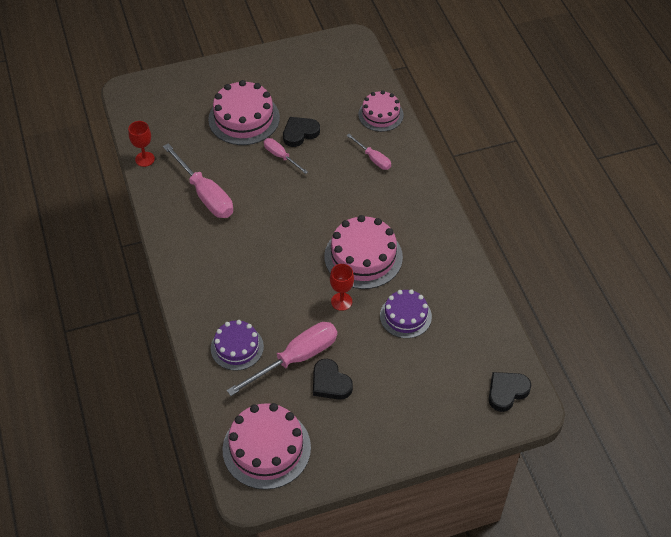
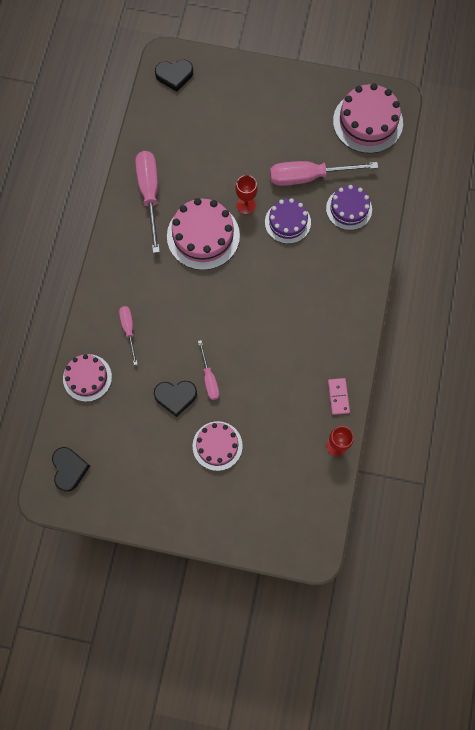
camera: 150 degrees left, 20 degrees up
pink screwdriver [163,143,233,218] -> pink screwdriver moved to [135,151,160,253]
pink cake [208,80,280,145] -> pink cake [193,421,243,471], size x0.64
black heart [313,359,353,400] -> black heart moved to [52,447,90,492]
purple cake [380,289,432,338] -> purple cake moved to [265,198,311,244]
none -> pink domino [328,378,350,415]

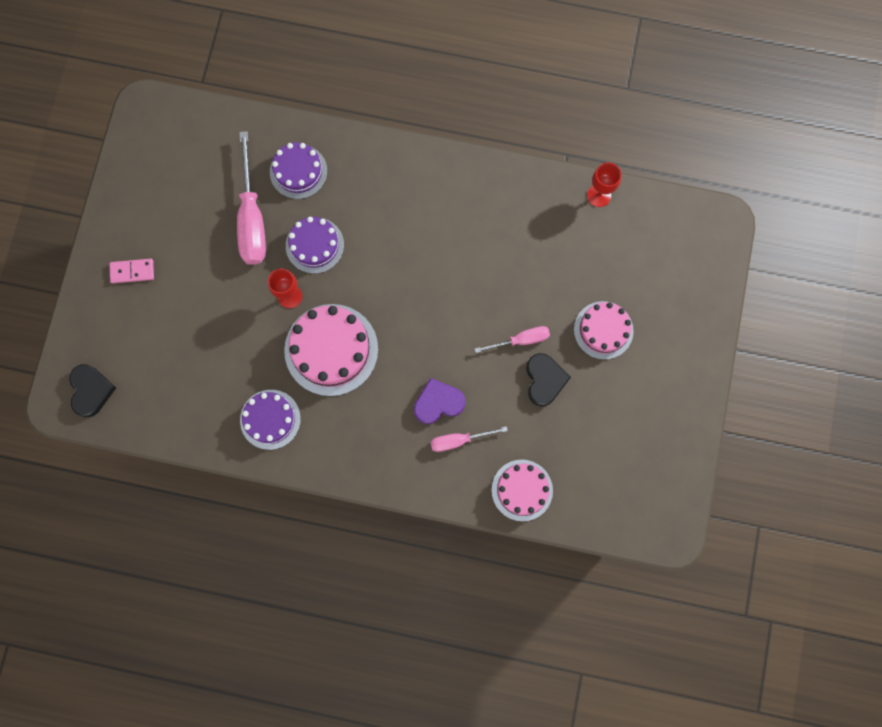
camera: 90 degrees left, 5 degrees up
black heart [52,447,90,492] -> none
pink screwdriver [135,151,160,253] -> purple cake [240,390,301,450]
pink domino [328,378,350,415] -> pink domino moved to [110,259,154,283]
pink cake [333,83,403,153] -> none
none -> purple heart [414,378,466,424]

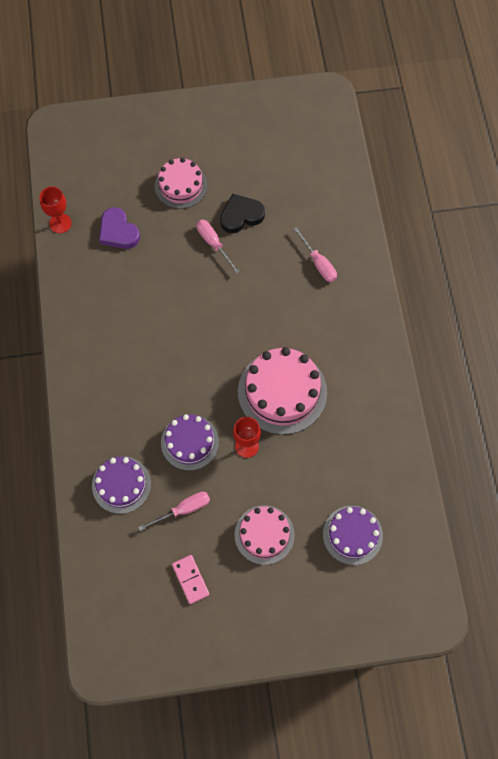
camera: 110 degrees left, 10 degrees down
black heart [69,364,116,417] -> none
pink domino [110,259,154,283] -> pink domino moved to [172,555,210,604]
pink screwdriver [237,131,266,265] -> pink screwdriver [138,492,210,531], size x0.54
purple cake [240,390,301,450] -> purple cake moved to [323,506,383,565]
purple heart [414,378,466,424] -> purple heart moved to [99,207,140,249]
pink cake [492,460,553,521] -> pink cake moved to [235,505,295,565]

